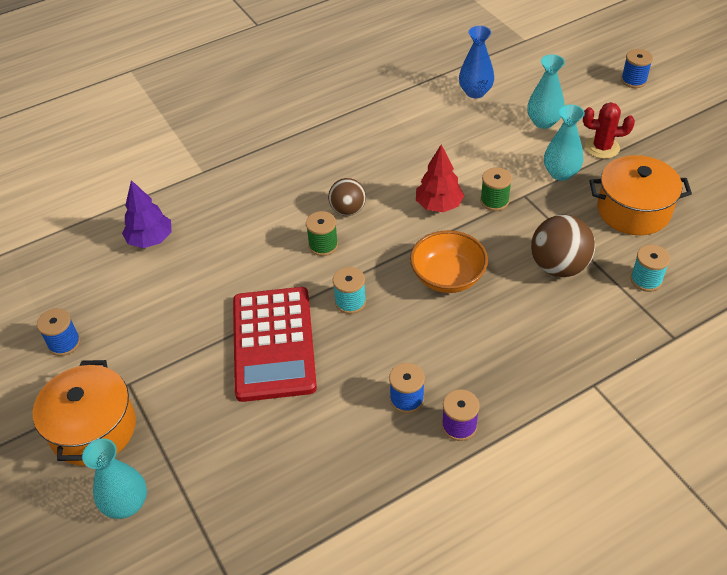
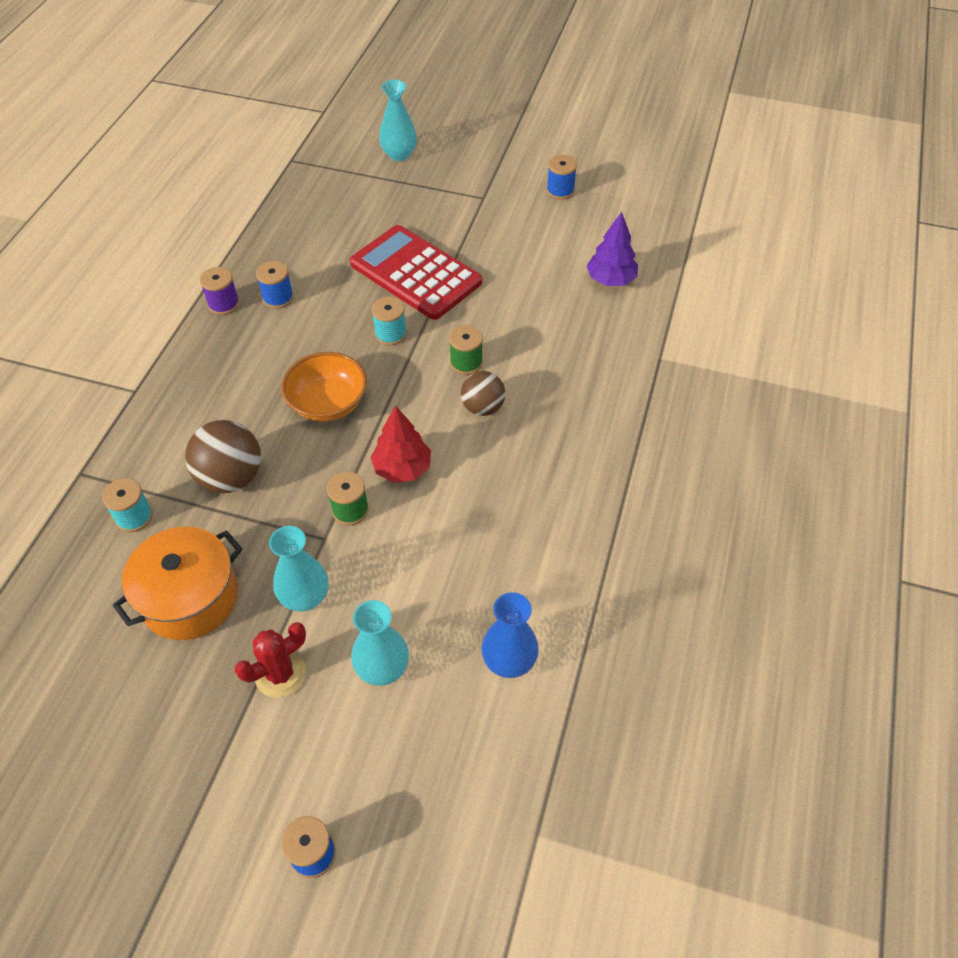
camera: 135 degrees right, 5 degrees up
orange pot [32,360,136,466] -> none

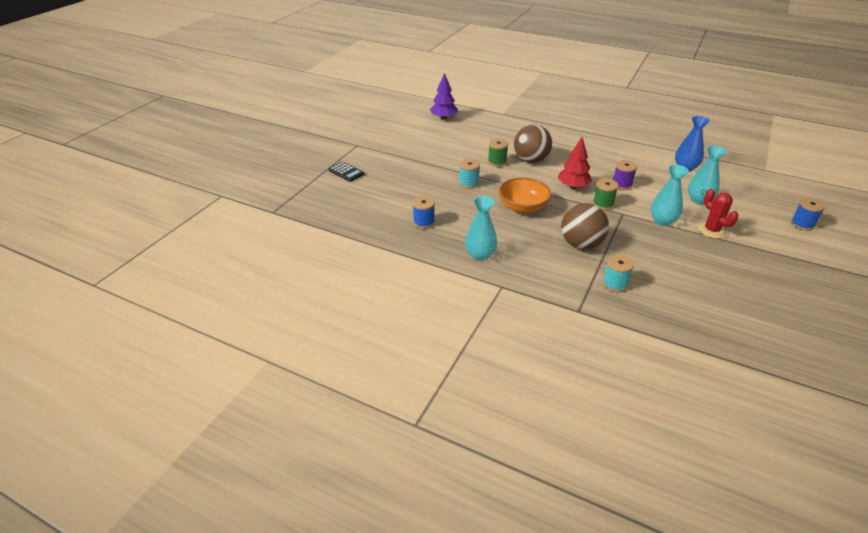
camera: 80 degrees left, 15 degrees down
orange pot [113,527,243,640] -> none
purple spool [200,267,239,315] -> purple spool moved to [613,160,637,190]
red calculator [350,225,482,320] -> none
turquoise vase [379,80,417,161] -> turquoise vase moved to [465,196,497,261]
brown ball [461,371,505,416] -> brown ball [514,125,552,163], size x1.53
blue spool [546,155,577,200] -> none
none -> black calculator [329,162,364,182]

